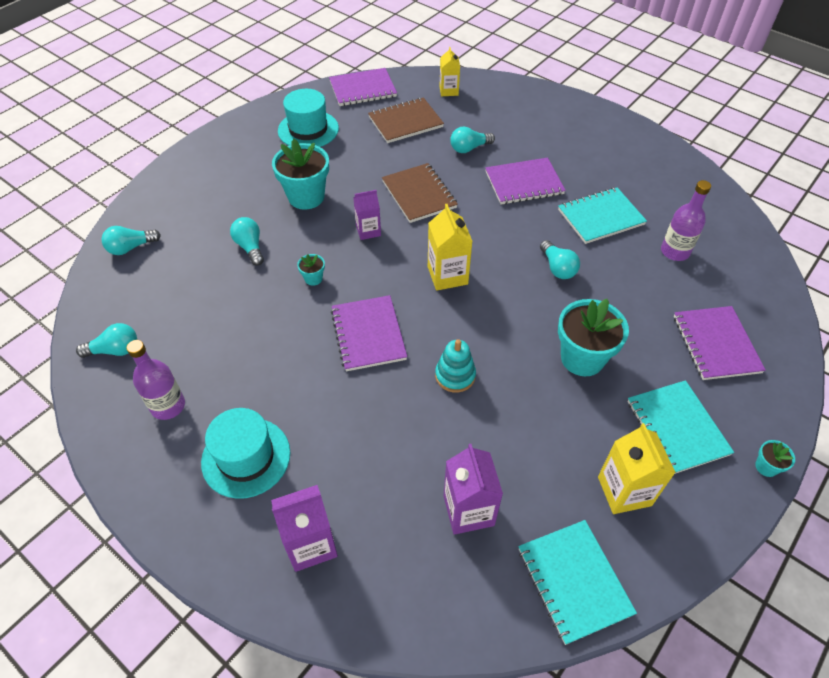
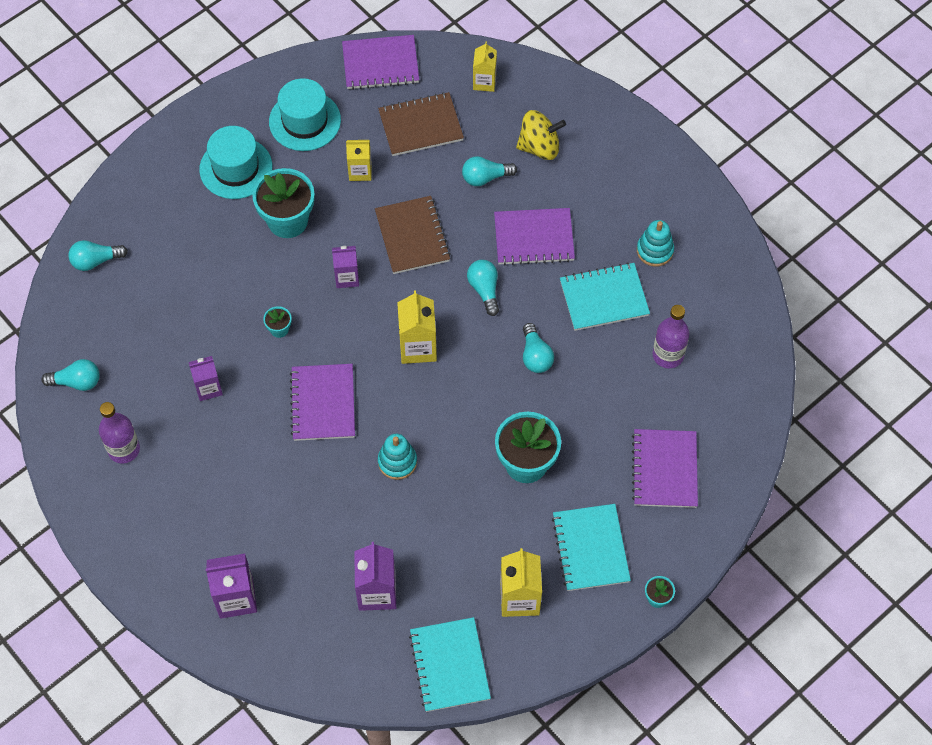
camera: 10 degrees right, 10 degrees up
turquoise hat [201,408,290,499] -> turquoise hat moved to [199,126,272,199]
turquoise light bulb [230,217,264,266] -> turquoise light bulb moved to [467,260,499,316]
none -> purple carton [189,356,223,401]
none -> yellow carton [346,140,372,181]
none -> yellow spinning top [516,110,566,160]
none -> turquoise stacking toy [637,220,674,267]

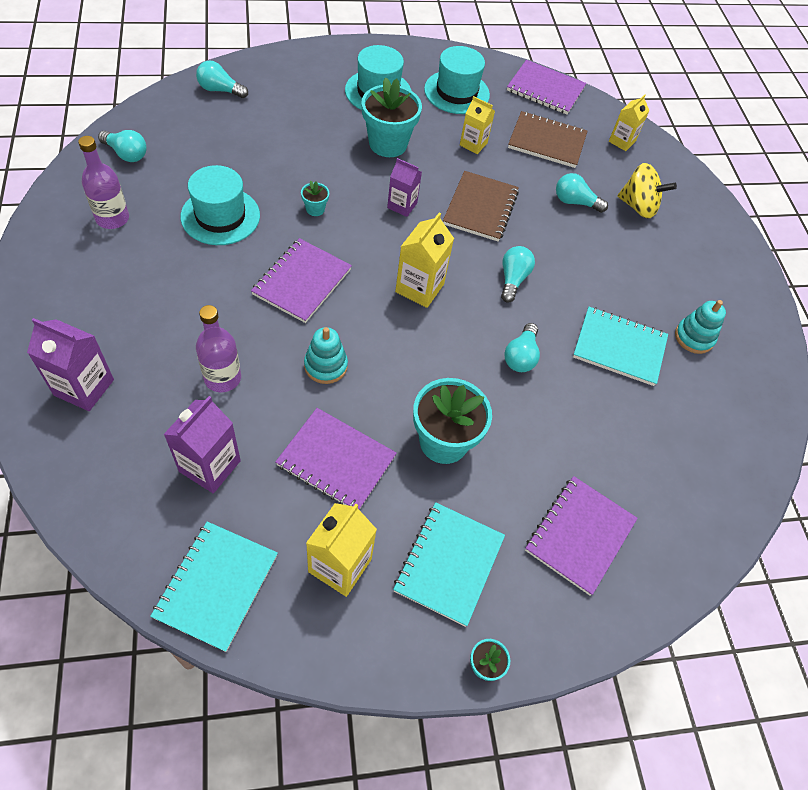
camera: 25 degrees right, 5 degrees down
purple carton [189,356,223,401] -> turquoise hat [180,165,260,245]
purple notebook [494,208,575,265] -> purple notebook moved to [275,408,397,510]
purple bottle [653,305,689,368] -> purple bottle moved to [196,305,241,392]

